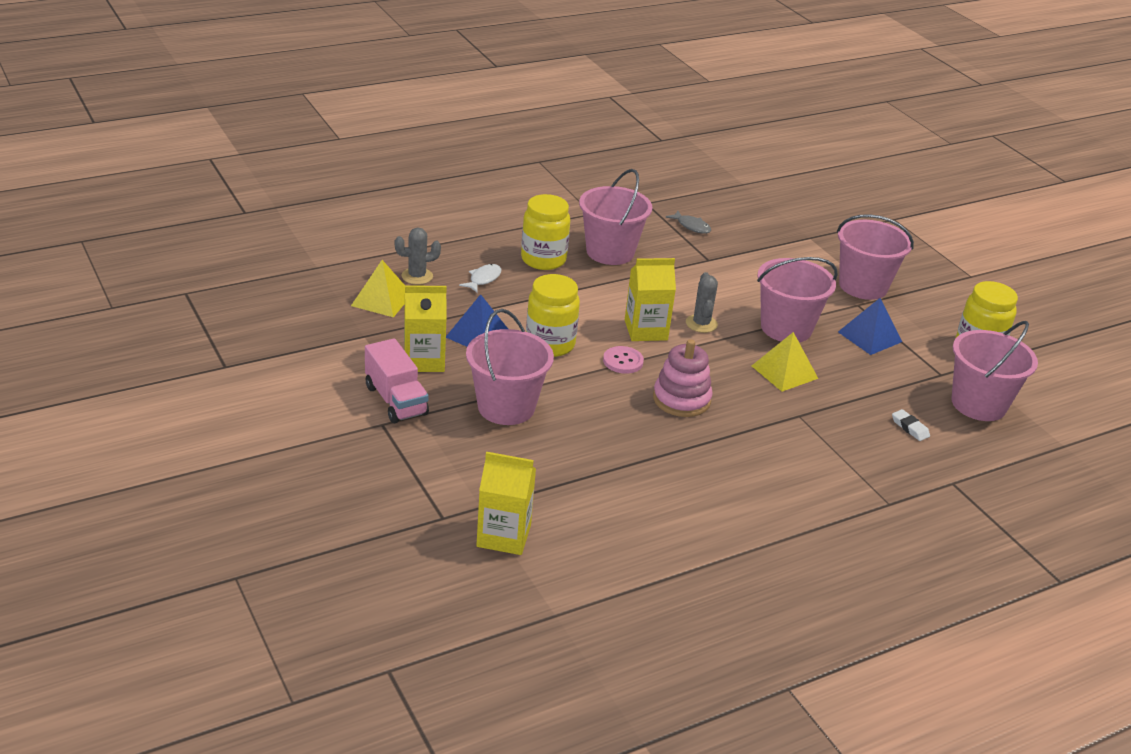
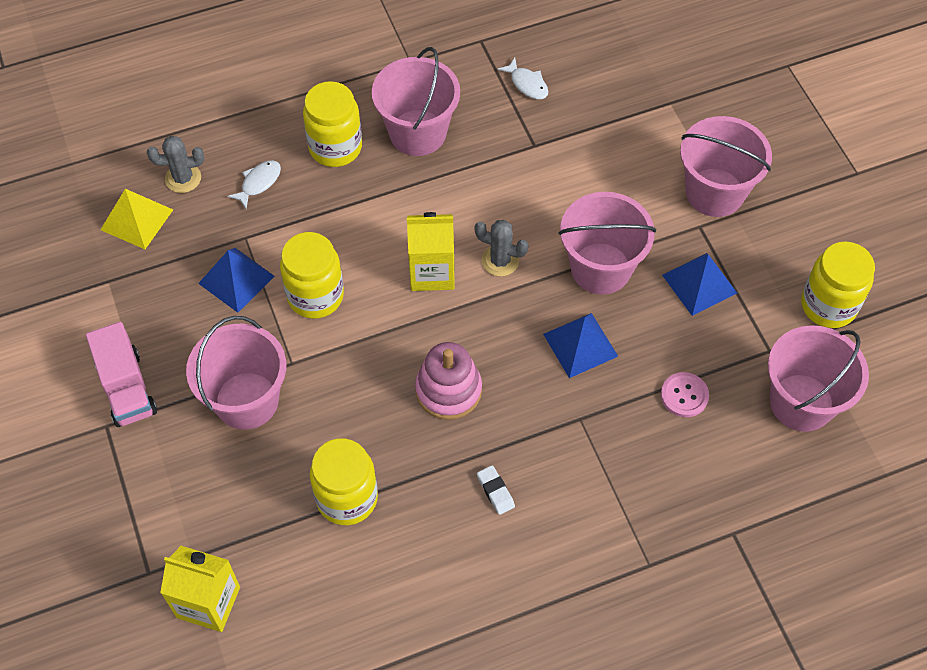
camera: 10 degrees right, 25 degrees up
yellow carton [404,285,447,372] -> none
pink button [603,346,644,374] -> pink button moved to [661,372,709,417]
grey fish [666,211,711,234] -> white fish [497,58,548,99]
grey cactus [686,272,718,333] -> grey cactus turned 75 degrees counterclockwise [474,220,529,276]
yellow pyramid [752,332,818,392] -> blue pyramid [543,313,618,378]
white eraser [892,409,930,441] -> white eraser moved to [477,465,515,515]
none -> yellow jar [310,438,378,525]

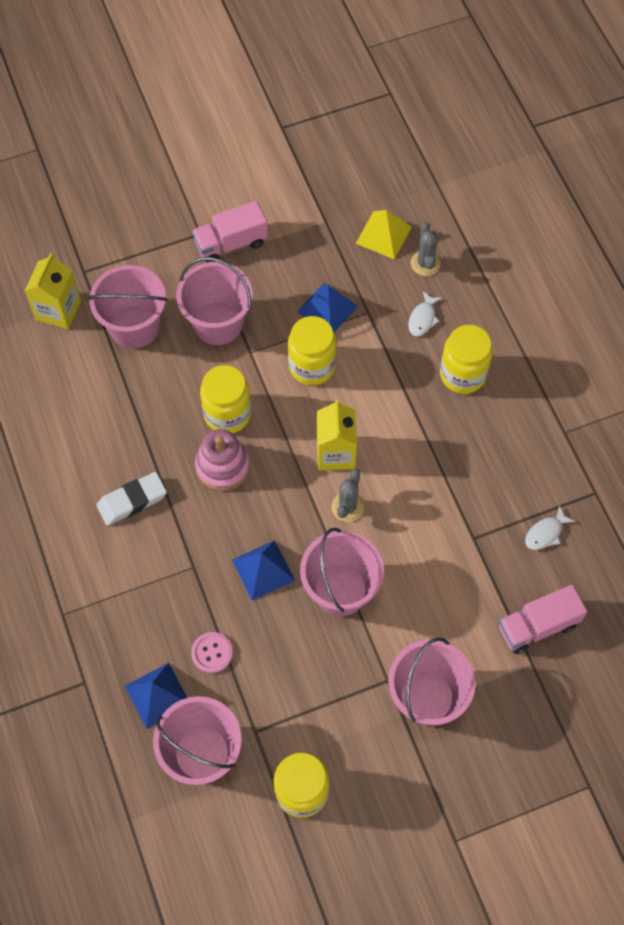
camera: 90 degrees right, 5 degrees up
white fish [227,160,281,209] -> white fish turned 75 degrees clockwise [408,291,442,336]
yellow jar [310,438,378,525] -> yellow jar moved to [200,365,251,433]
pink bucket [372,47,460,156] -> pink bucket moved to [88,265,167,349]
white eraser [477,465,515,515] -> white eraser [97,472,167,526], size x1.79
blue pyramid [662,253,737,316] -> blue pyramid moved to [125,663,187,729]
none -> pink truck [499,585,587,654]

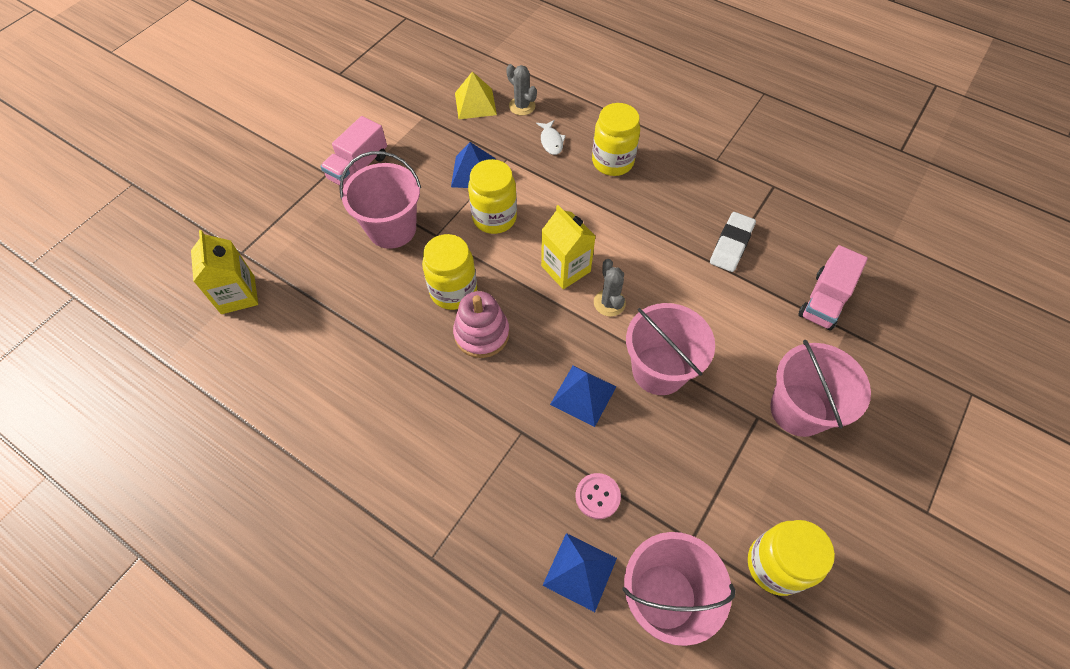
camera: 35 degrees left, 5 degrees down
pink bucket [88,265,167,349] -> none
white eraser [97,472,167,526] -> white eraser moved to [710,212,756,272]
white fish [525,506,575,550] -> none

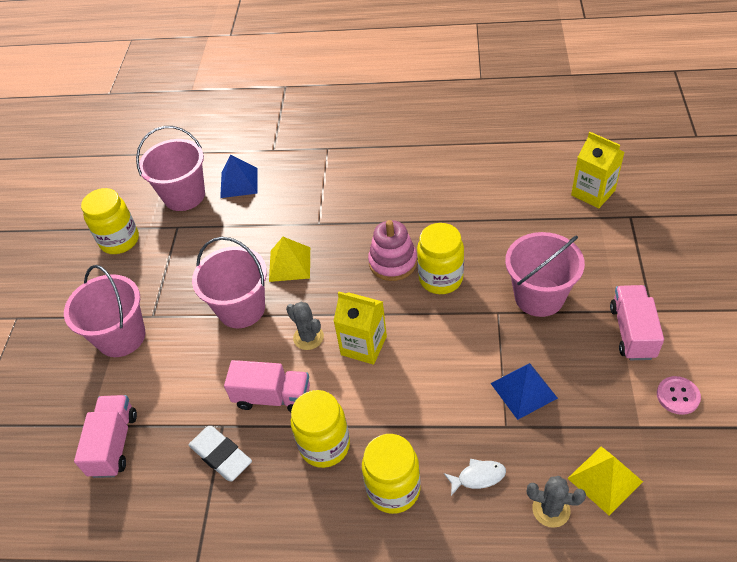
camera: 155 degrees right, 10 degrees down
yellow jar [468,159,517,234] -> yellow jar moved to [291,390,350,468]
white fish [536,120,566,155] -> white fish turned 120 degrees clockwise [444,458,506,496]
blue pyramid [550,366,616,427] -> yellow pyramid [269,237,310,282]
pink button [575,473,621,519] -> pink button moved to [657,376,701,415]
white eraser [710,212,756,272] -> white eraser turned 45 degrees counterclockwise [189,426,252,481]
none -> pink truck [224,360,310,412]

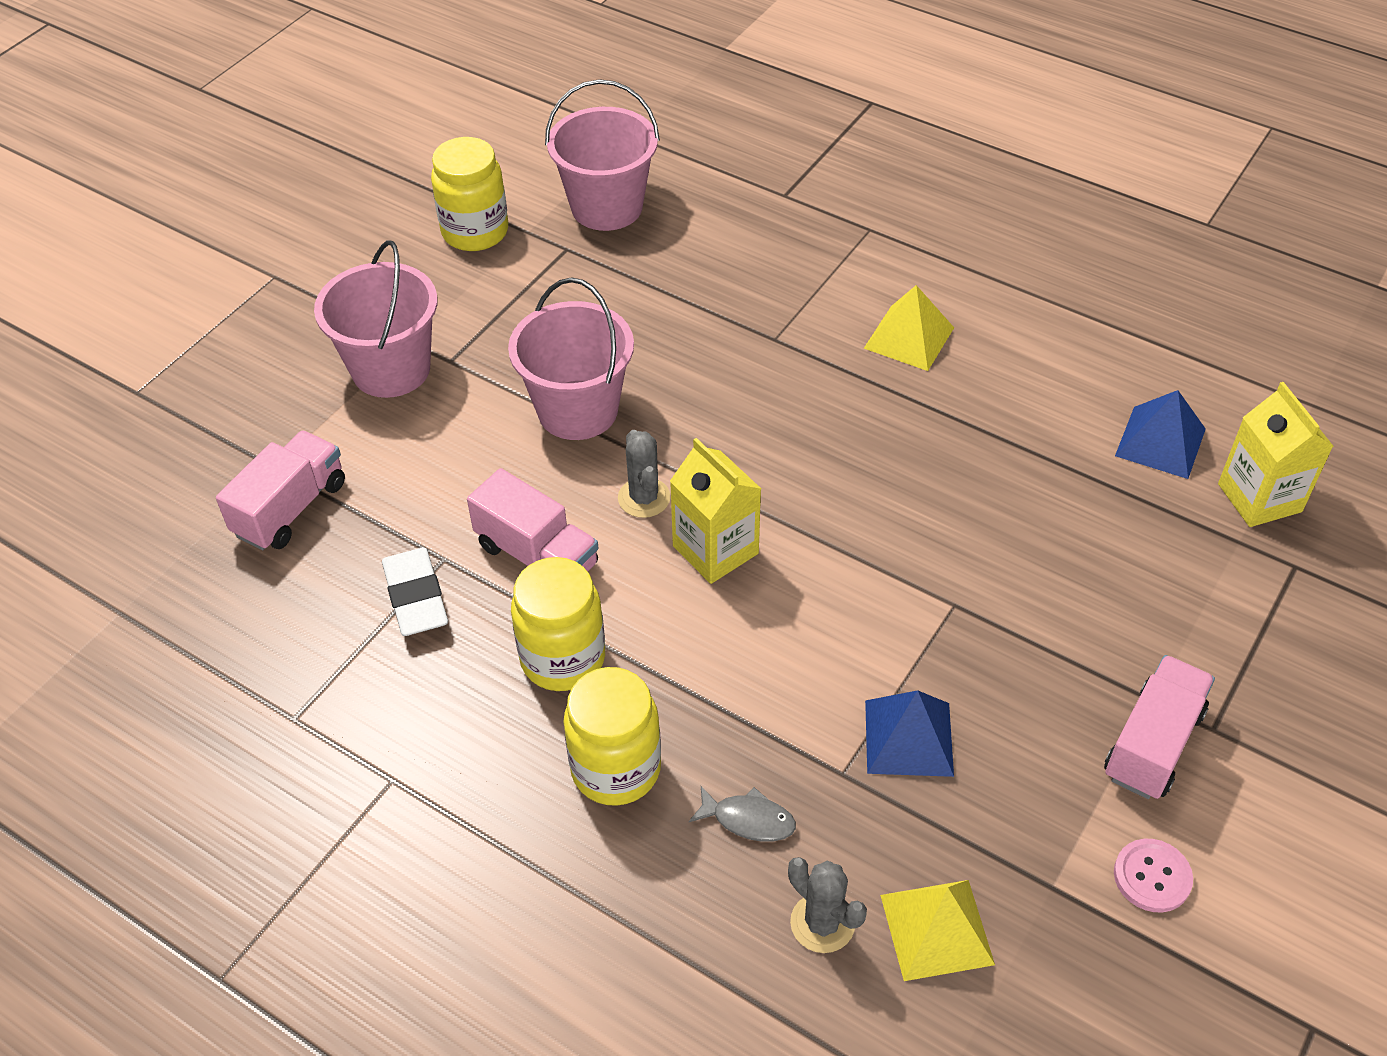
camera: 25 degrees right, 0 degrees up
blue pyramid [220,155,258,198] -> blue pyramid moved to [1115,390,1206,479]
yellow pyramid [269,237,310,282] -> yellow pyramid moved to [864,285,954,371]
pink stacking toy [368,220,417,281] -> none
yellow jar [417,223,464,294] -> none
white fish [444,458,506,496] -> grey fish [689,786,796,842]
pink bucket [505,232,585,317] -> none

